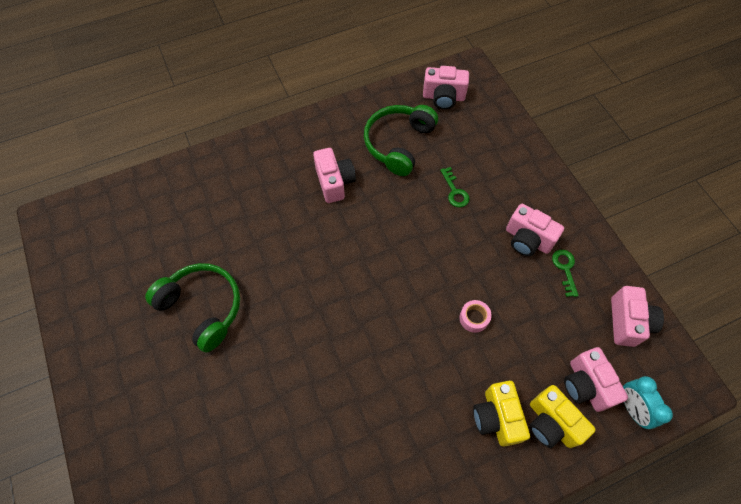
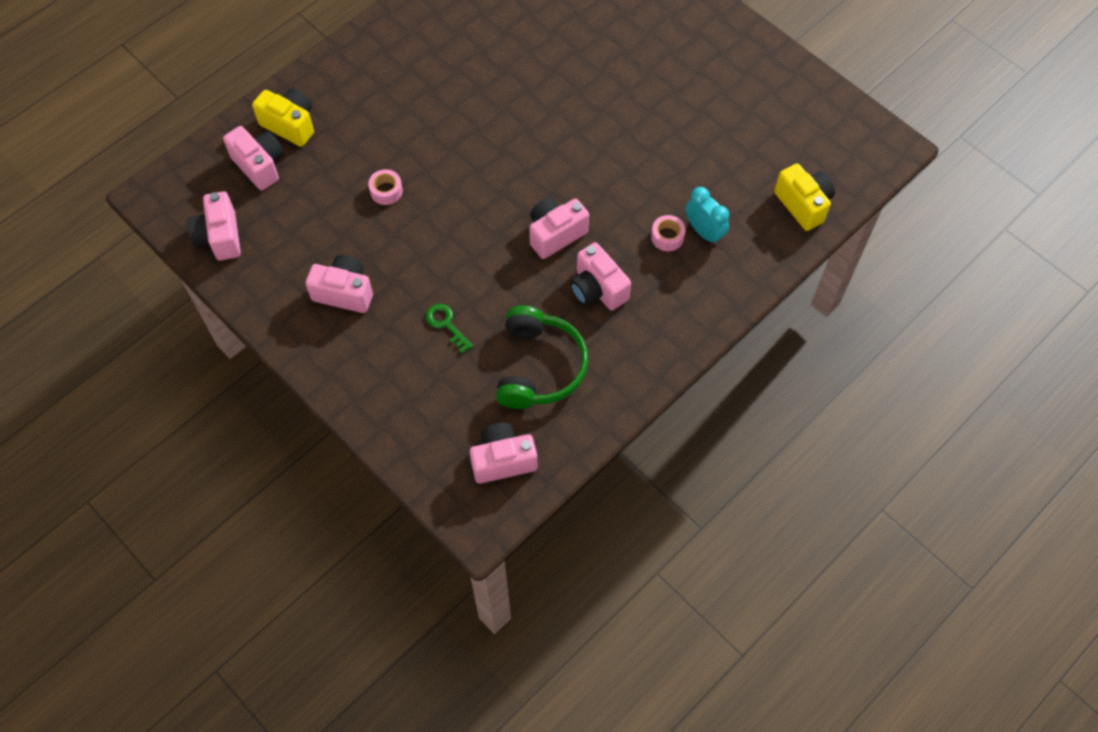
camera: 160 degrees right, 0 degrees up
green headphones [145,263,240,353] -> none
yellow camera [473,381,530,447] -> yellow camera moved to [774,163,835,231]
green key [552,250,579,297] -> none
turquoise clock [623,376,673,429] -> turquoise clock moved to [686,187,729,245]
none -> pink camera [529,198,589,259]
none -> pink tape [651,215,686,251]

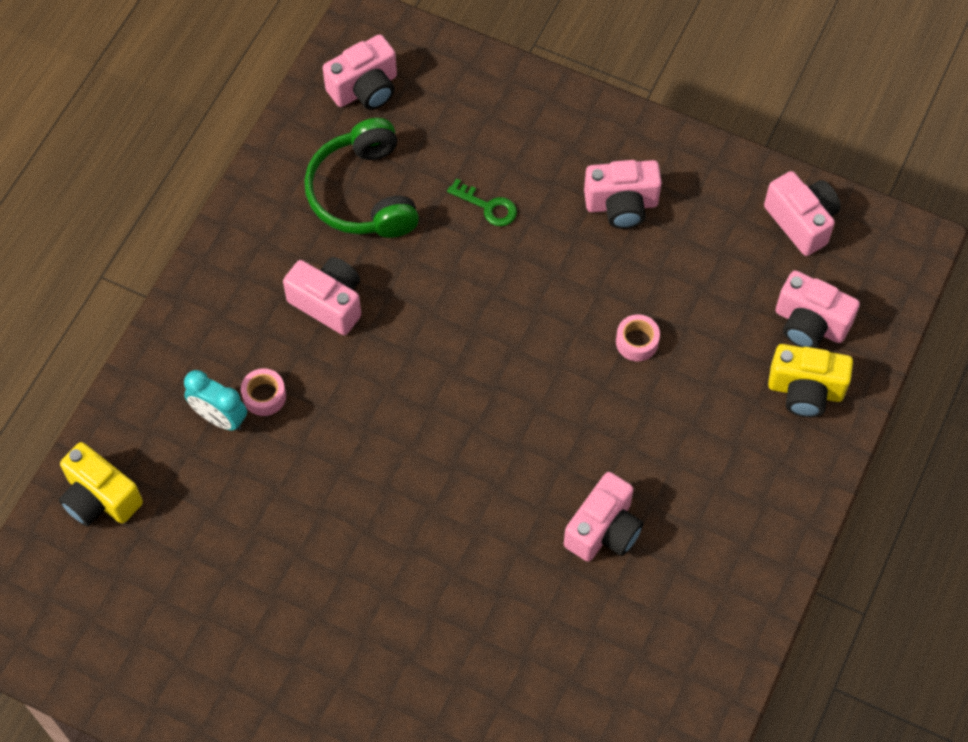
camera: 160 degrees right, 0 degrees up
pink camera [529,198,589,259] -> pink camera moved to [564,472,644,562]

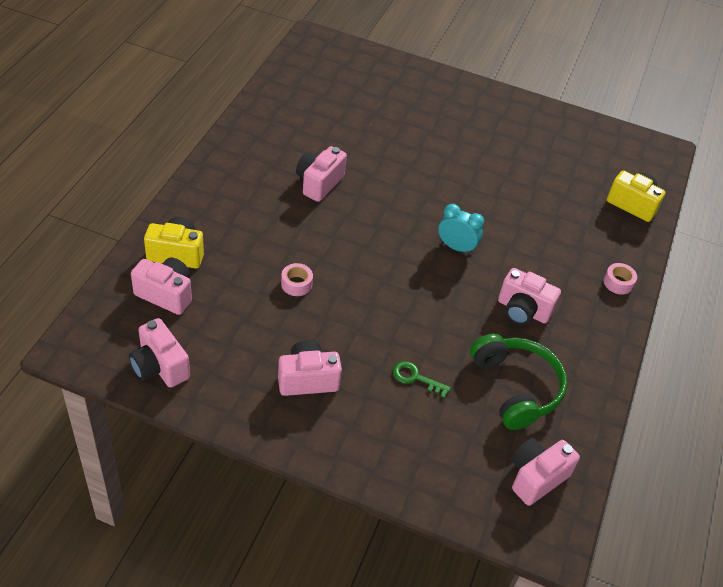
camera: 170 degrees right, 15 degrees down
turquoise clock [184,370,247,431] -> turquoise clock moved to [438,204,484,254]
pink tape [241,368,286,416] -> pink tape moved to [604,263,637,295]

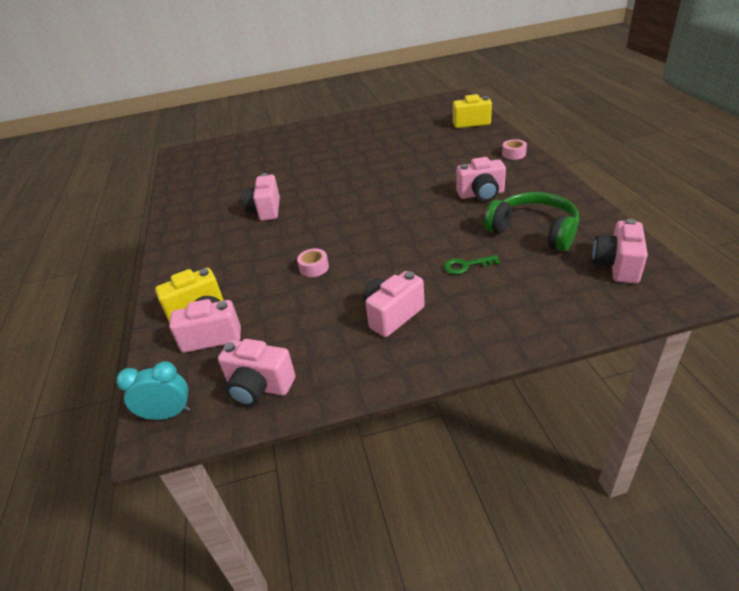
camera: 25 degrees left, 10 degrees down
turquoise clock [438,204,484,254] -> turquoise clock moved to [116,361,190,420]

